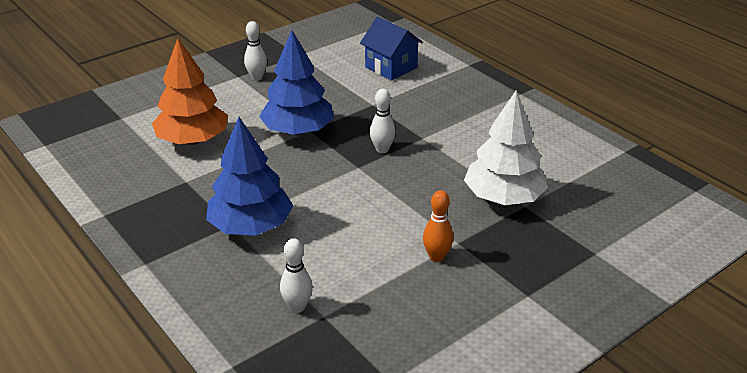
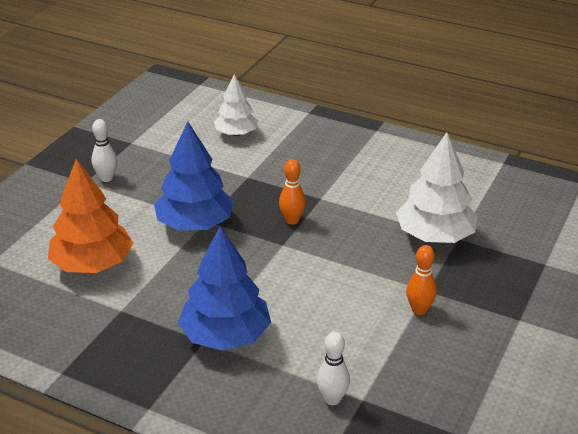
camera: 25 degrees left, 0 degrees up
blue house [360,17,423,81] -> white tree [214,74,258,136]
white bowling pin [370,89,396,153] -> orange bowling pin [279,159,306,225]

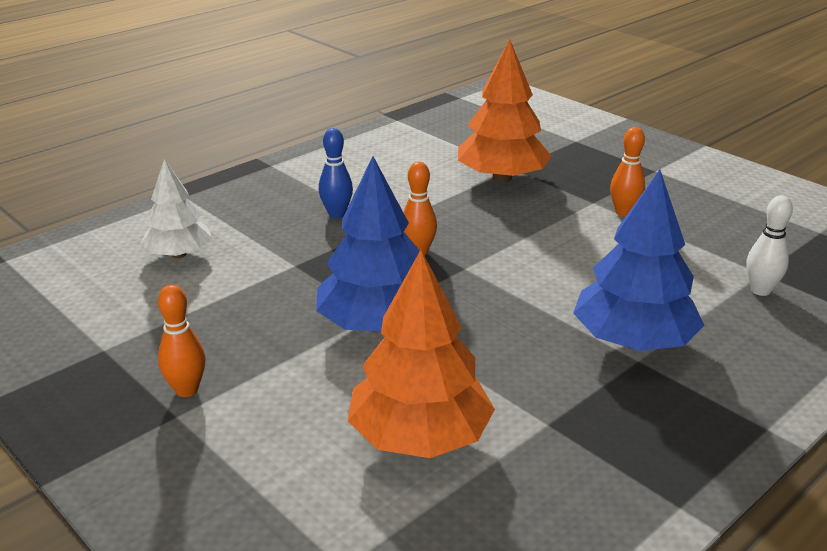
camera: 70 degrees left, 5 degrees down
white bowling pin [92,119,117,182] -> orange bowling pin [158,285,206,397]
white tree [396,132,478,243] -> orange tree [458,40,552,183]
none -> blue bowling pin [319,128,353,218]

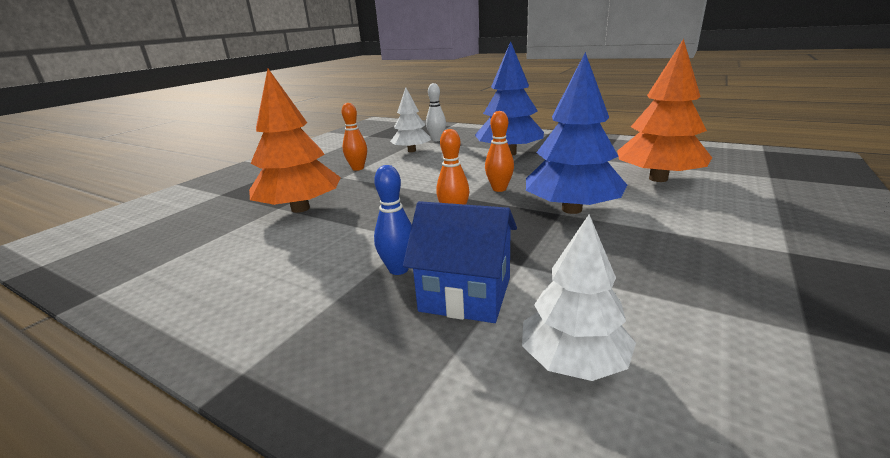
camera: 105 degrees left, 5 degrees down
orange bowling pin [158,285,206,397] -> orange bowling pin moved to [485,111,514,192]
none -> white tree [390,87,431,152]
none -> blue house [403,201,517,323]

